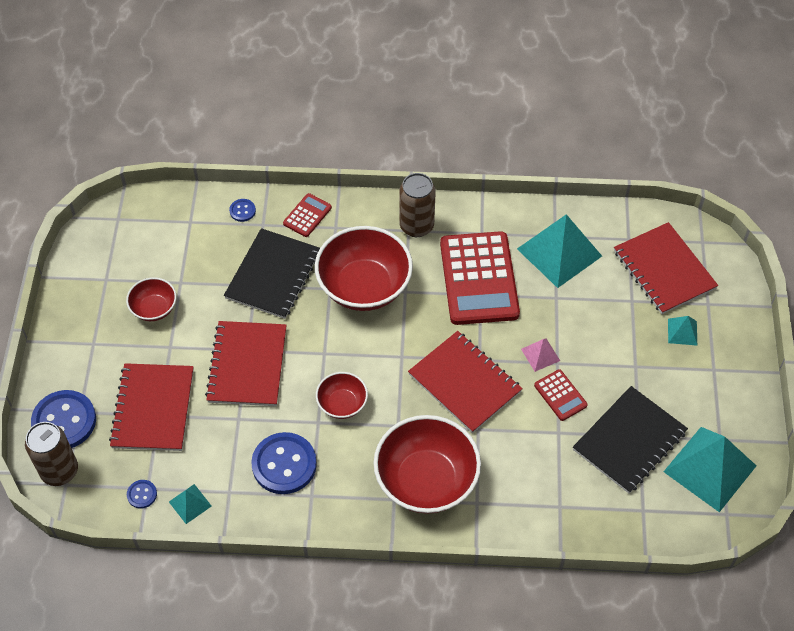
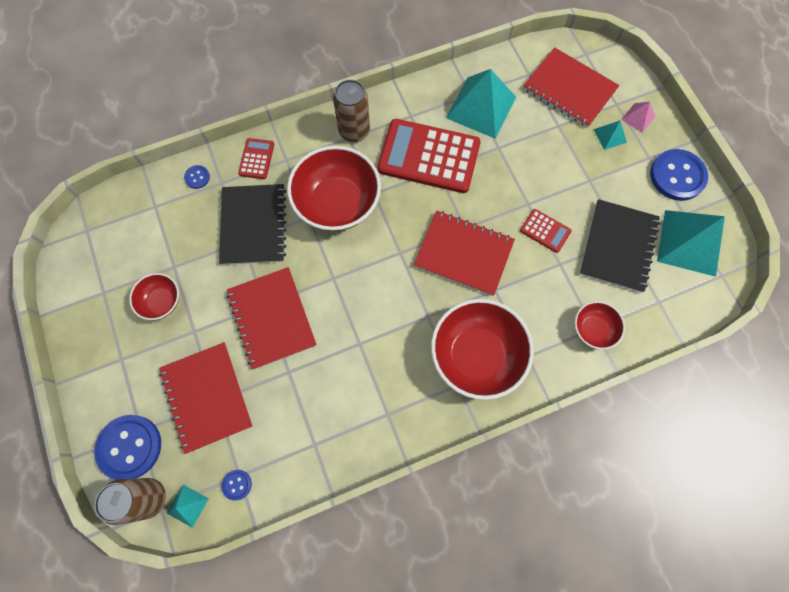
camera: 25 degrees left, 15 degrees up
turquoise pyramid [169,484,211,524] -> turquoise pyramid moved to [167,485,209,528]
blue button [251,432,317,494] -> blue button moved to [650,149,708,201]
red bowl [316,372,368,419] -> red bowl moved to [575,301,625,350]
red calculator [440,231,520,325] -> red calculator turned 135 degrees clockwise [378,119,481,193]
pink pyramid [521,339,560,372] -> pink pyramid moved to [621,102,656,133]

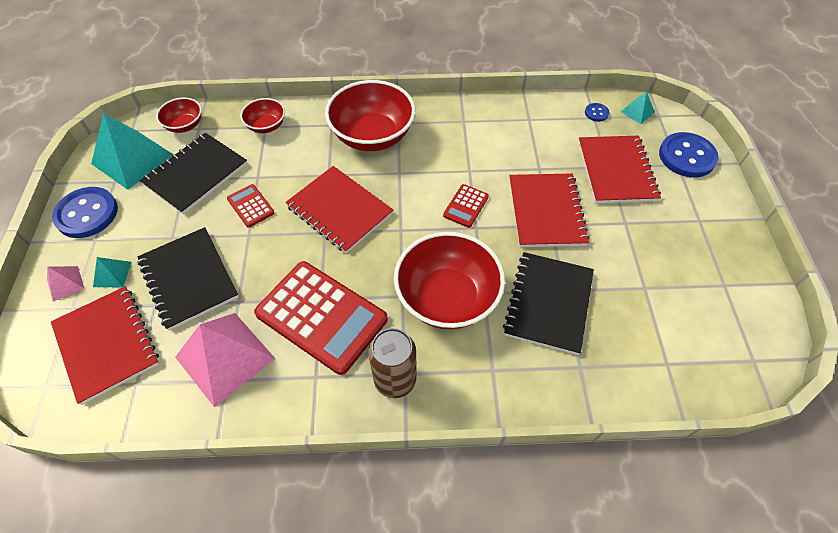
camera: 160 degrees left, 15 degrees down
brown can [94,478,166,525] -> none
red bowl [129,273,179,320] -> red bowl moved to [156,97,202,133]
blue button [184,165,210,189] -> none
red calculator [238,138,274,179] -> red calculator moved to [443,184,489,228]
turquoise pyramid [446,69,516,139] -> pink pyramid [175,313,275,408]
none -> black notebook [137,227,239,330]

